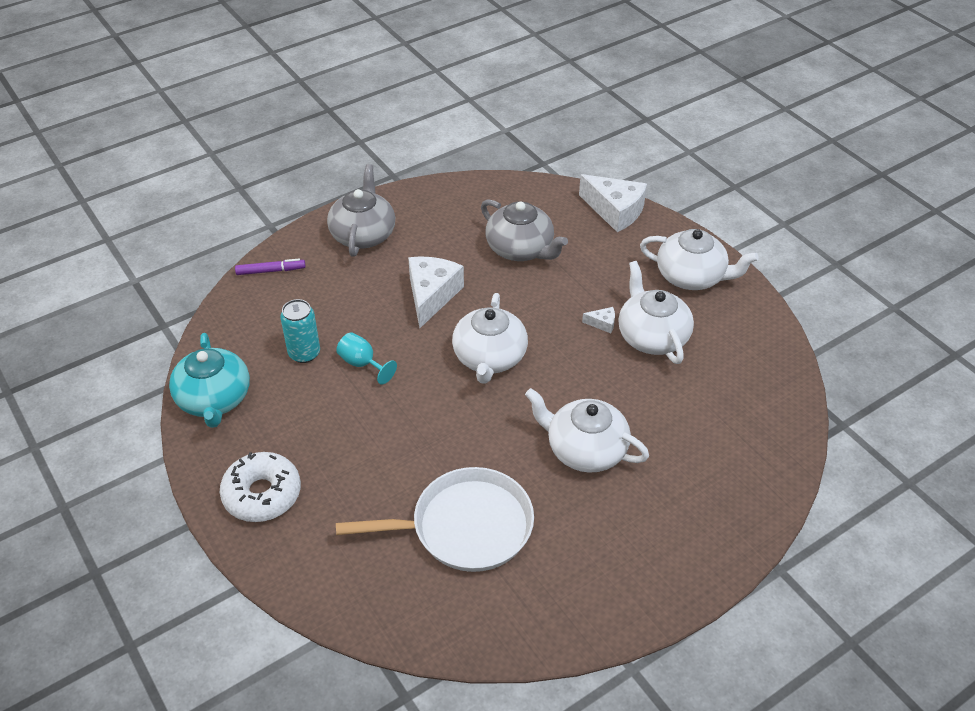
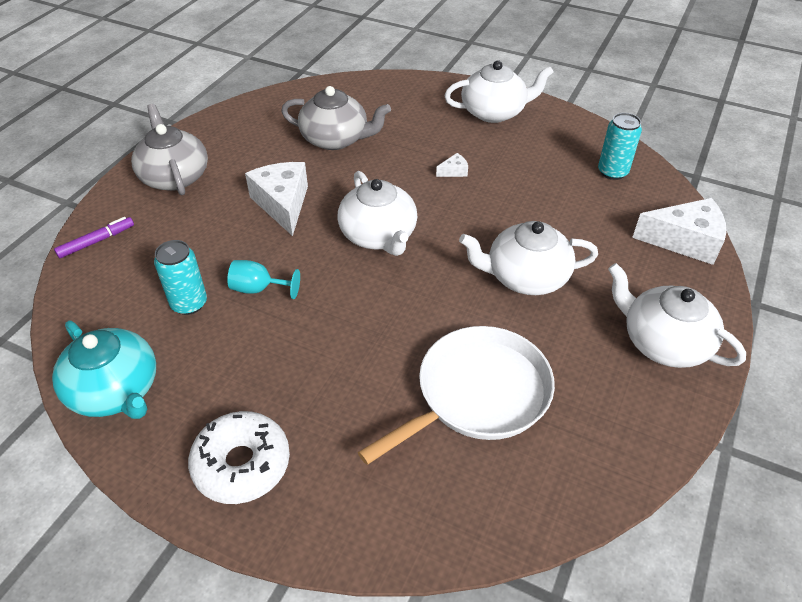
camera: 30 degrees left, 0 degrees up
white cheese [579,174,647,232] -> white cheese moved to [632,198,726,265]
white teapot [618,261,694,364] -> white teapot moved to [608,263,746,368]
none -> turquoise can [598,113,642,180]

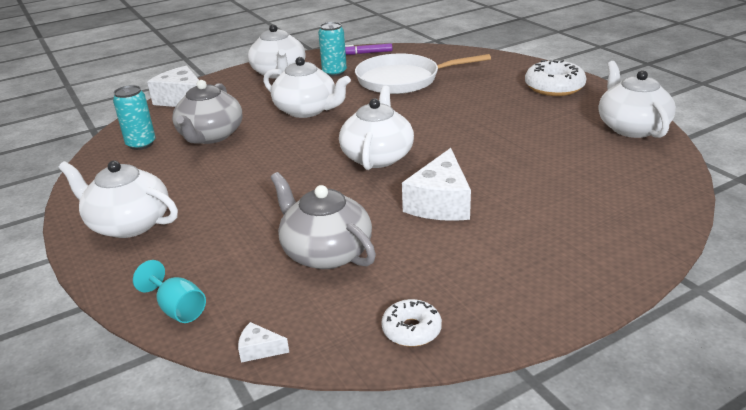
camera: 145 degrees left, 15 degrees down
turquoise teapot [52,321,156,419] -> white teapot [599,61,676,138]
purple marker [54,217,134,258] -> purple marker moved to [345,43,392,55]
grey teapot [131,104,208,195] -> grey teapot moved to [172,80,242,144]
turquoise can [154,240,207,315] -> turquoise can moved to [318,22,347,76]
turquoise goblet [227,260,300,299] -> turquoise goblet moved to [133,260,206,323]
white cheese [436,153,468,177] -> white cheese moved to [238,322,289,363]
none -> white donut [381,299,442,347]

